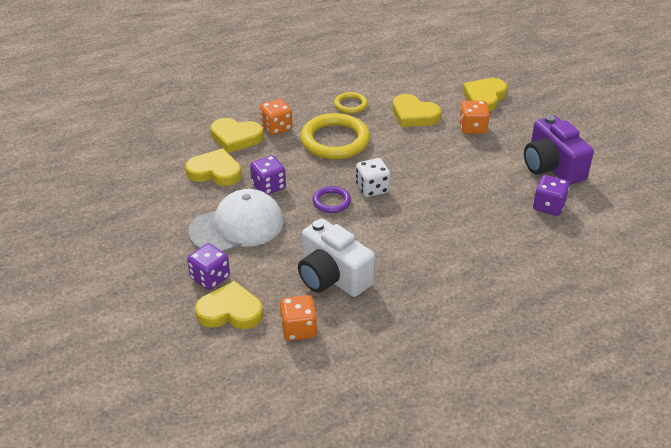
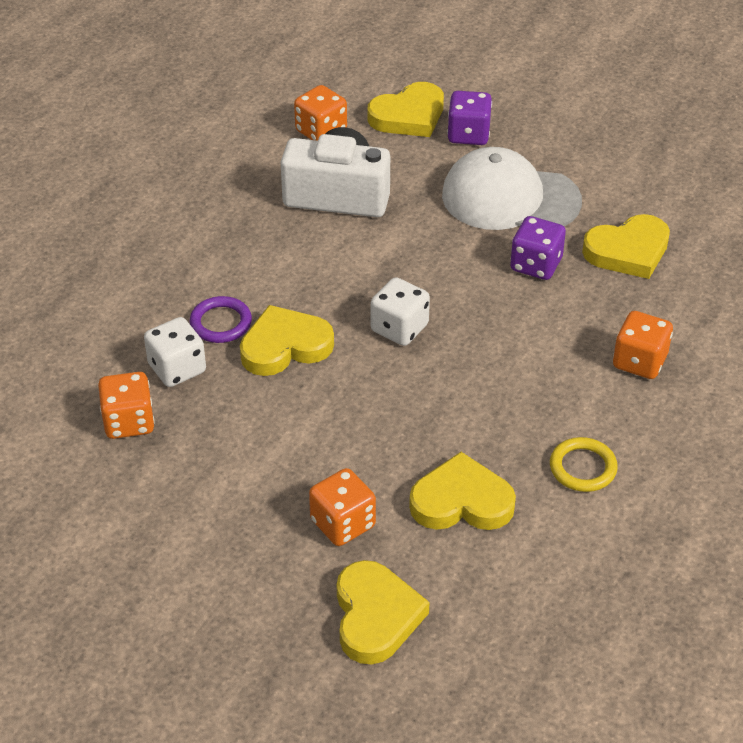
camera: 145 degrees right, 5 degrees up
white cap [188,189,284,252] -> white cap turned 75 degrees clockwise [442,147,582,230]
yellow heart [210,118,264,153] -> yellow heart moved to [240,305,334,376]
yellow ring [300,113,370,160] -> none
purple ring [312,186,351,213] -> purple ring moved to [190,296,252,343]
purple camera [524,115,594,185] -> none
purple dice [533,175,569,216] -> orange dice [98,372,155,439]
none -> white dice [144,317,206,387]

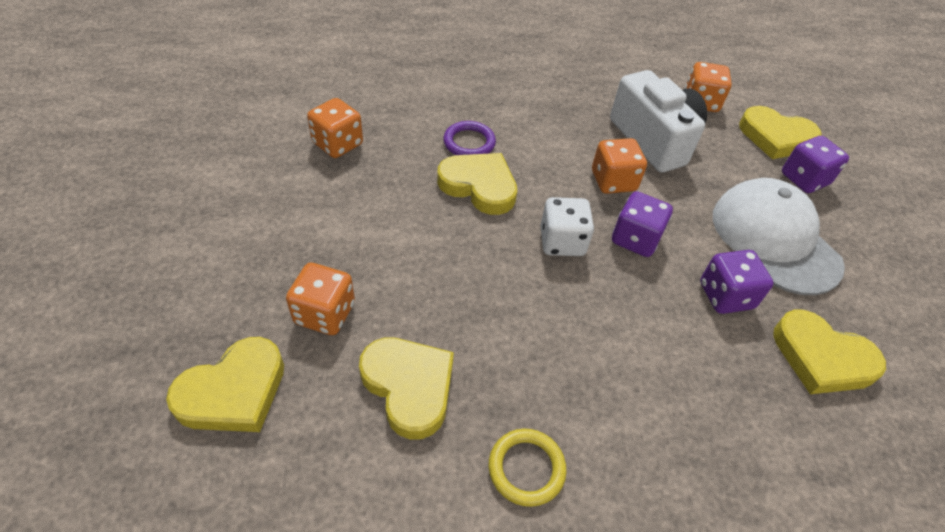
camera: 50 degrees right, 5 degrees up
white dice [144,317,206,387] -> none
orange dice [613,311,673,379] -> orange dice moved to [592,138,647,194]
none -> purple dice [612,191,673,257]

